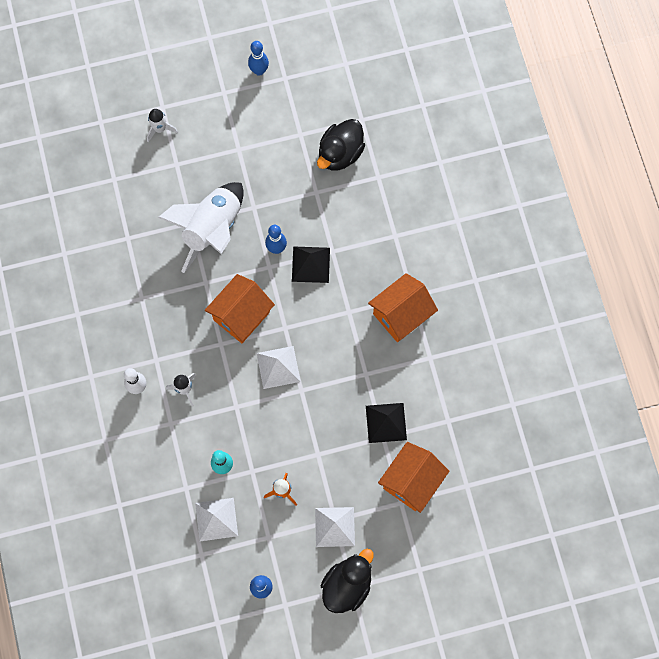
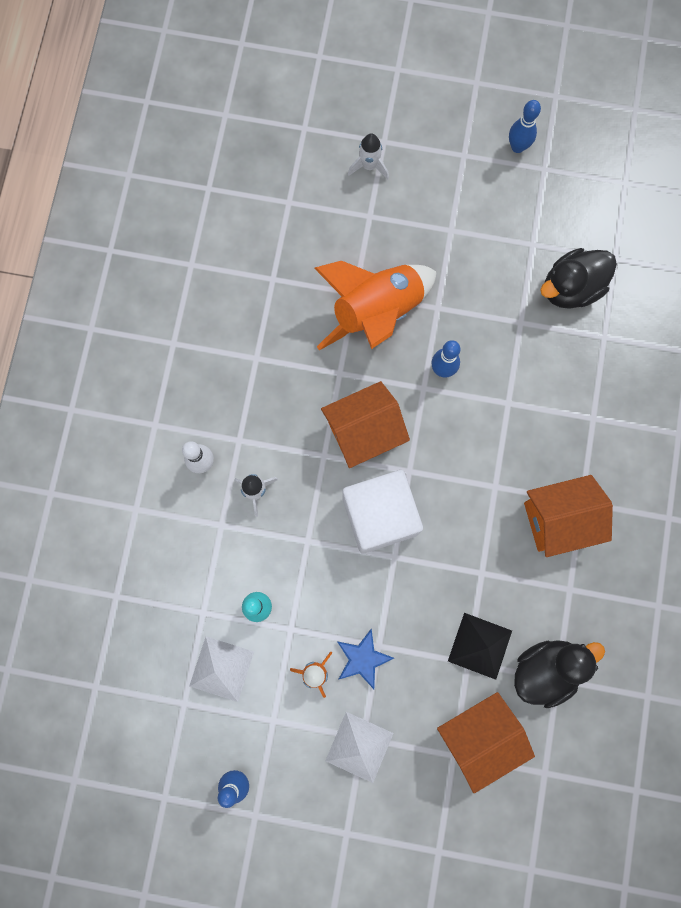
camera: 25 degrees right, 5 degrees up
white rocket [158,182,244,273] -> orange rocket [314,261,437,350]
white pyramid [257,346,301,389] -> white cube [342,470,423,554]
black pyramid [292,246,330,283] -> none
black duck [320,549,374,613] -> black duck moved to [514,640,605,708]
none -> blue star [337,629,394,689]

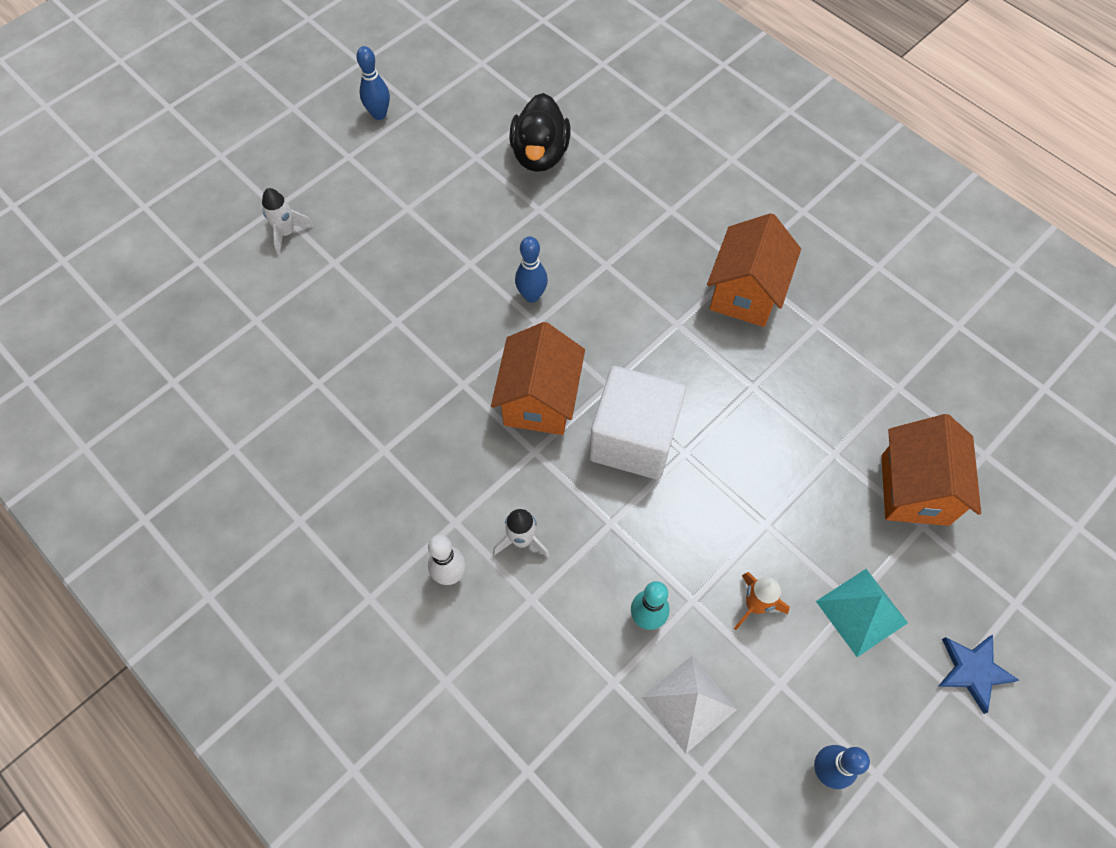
camera: 55 degrees left, 15 degrees down
orange rocket [314,261,437,350] -> none
white pyramid [325,712,394,783] -> turquoise pyramid [816,569,908,657]
blue star [337,629,394,689] -> blue star moved to [938,635,1019,714]
black pyramid [448,613,512,680] -> none
black duck [514,640,605,708] -> none

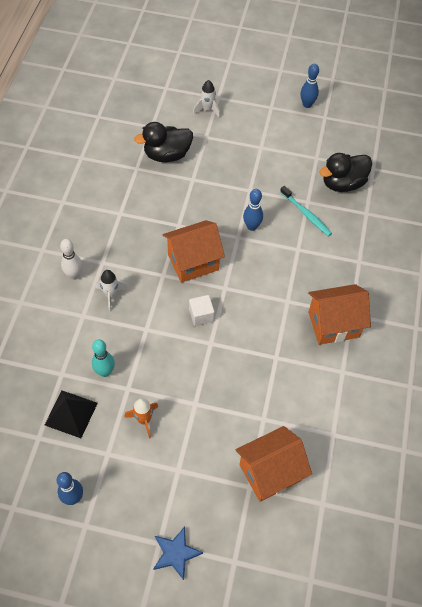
camera: 55 degrees right, 5 degrees down
white cube [589,366,686,480] -> white cube [189,295,215,326], size x0.46
white pyramid [641,656,737,754] -> black pyramid [45,391,98,438]
turquoise pyramid [816,569,908,657] -> none
none -> black duck [134,122,193,162]
none -> turquoise toothbrush [280,186,332,236]

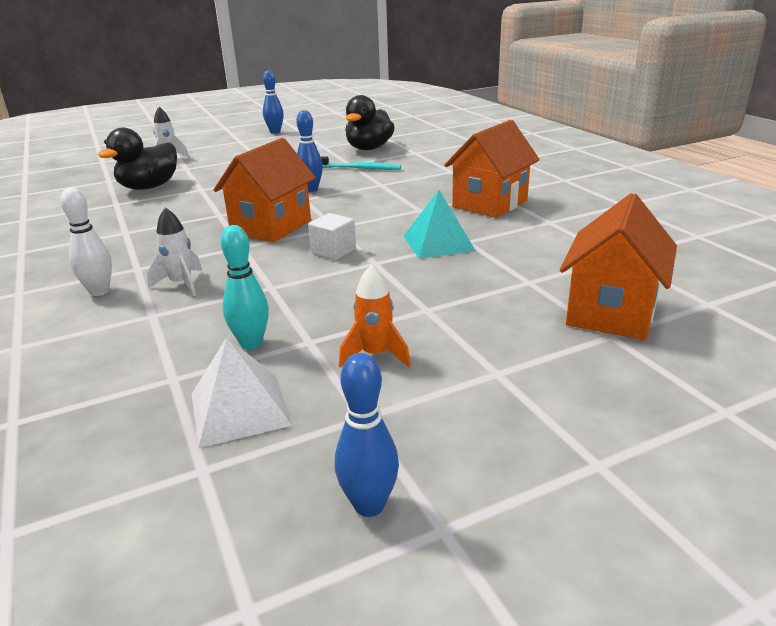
camera: 35 degrees left, 30 degrees down
black pyramid [45,391,98,438] -> white pyramid [192,337,292,448]
blue star [153,526,203,580] -> none
none -> turquoise pyramid [404,190,476,259]

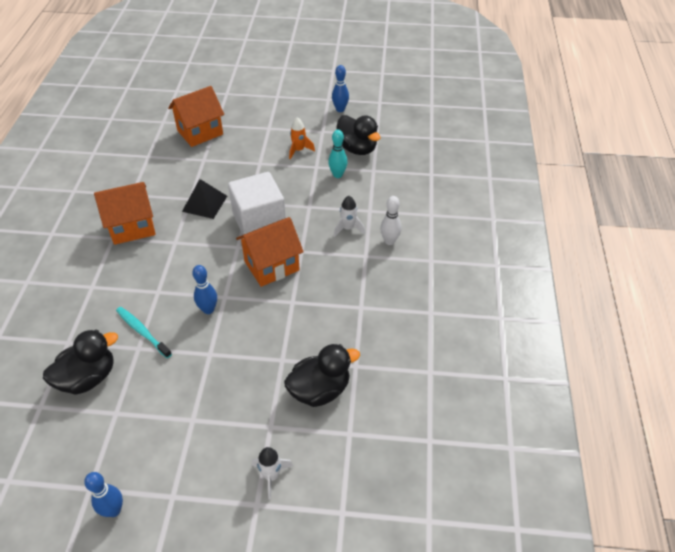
camera: 150 degrees left, 20 degrees up
white pyramid [192,337,292,448] -> black duck [336,115,380,155]
white cube [308,213,356,260] -> white cube [228,172,286,235], size x2.19
turquoise pyramid [404,190,476,259] -> black pyramid [182,179,227,219]

